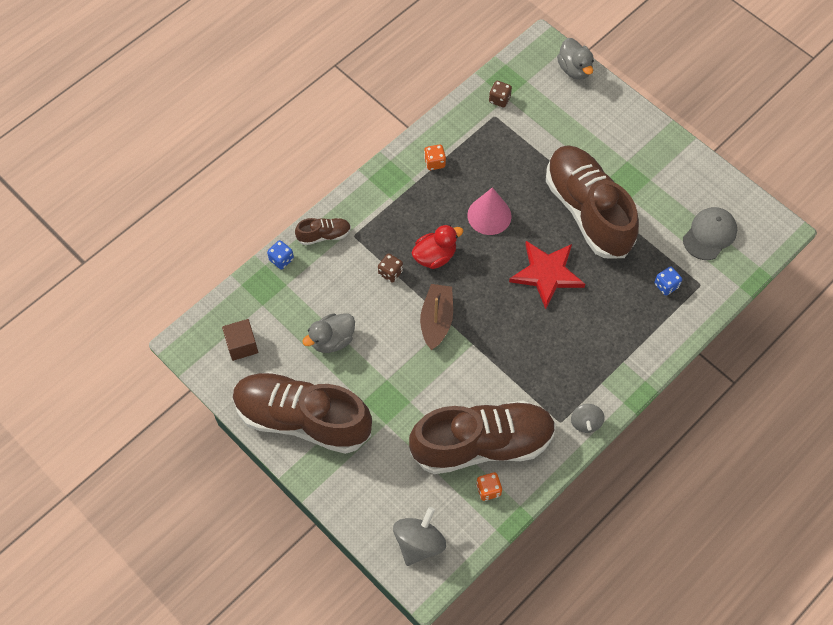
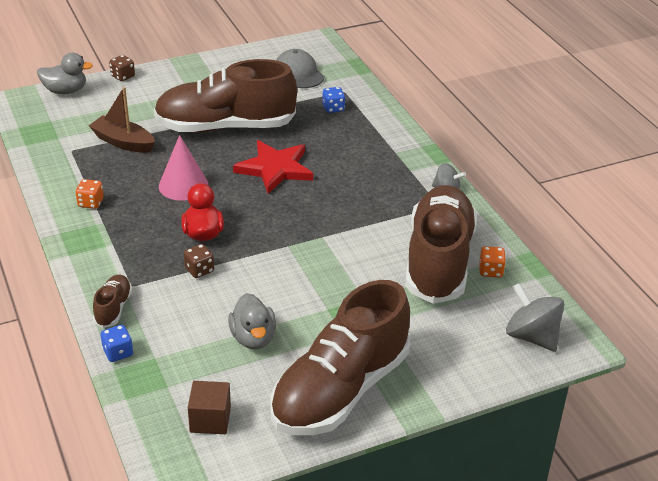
camera: 70 degrees left, 25 degrees down
brown boat [420,284,453,350] -> brown boat moved to [89,87,155,153]
brown dice [489,81,512,107] -> brown dice moved to [109,55,135,81]

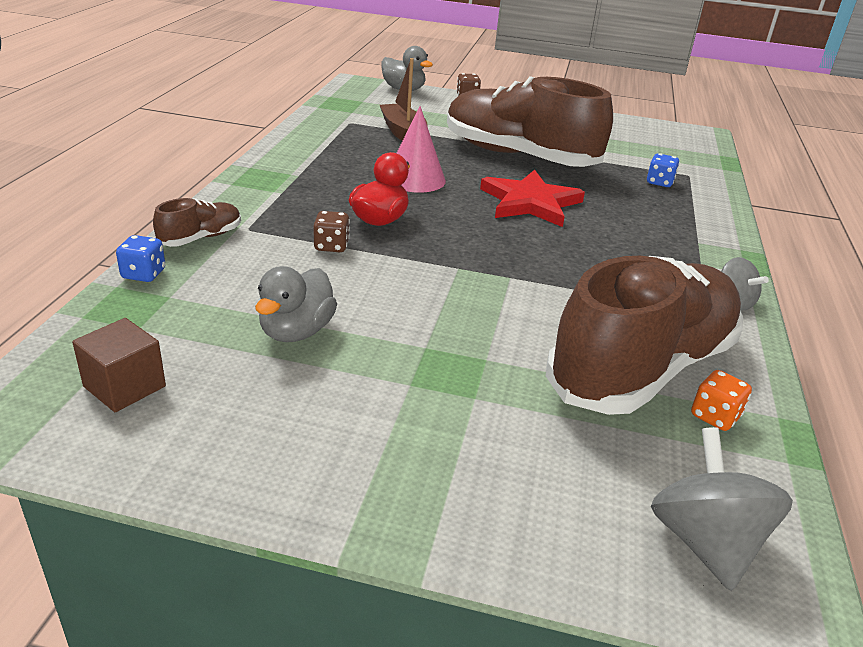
camera: 35 degrees right, 5 degrees down
orange dice [75,179,104,209] -> none
brown shoe [270,280,410,435] -> none
grey cap [276,49,324,88] -> none

